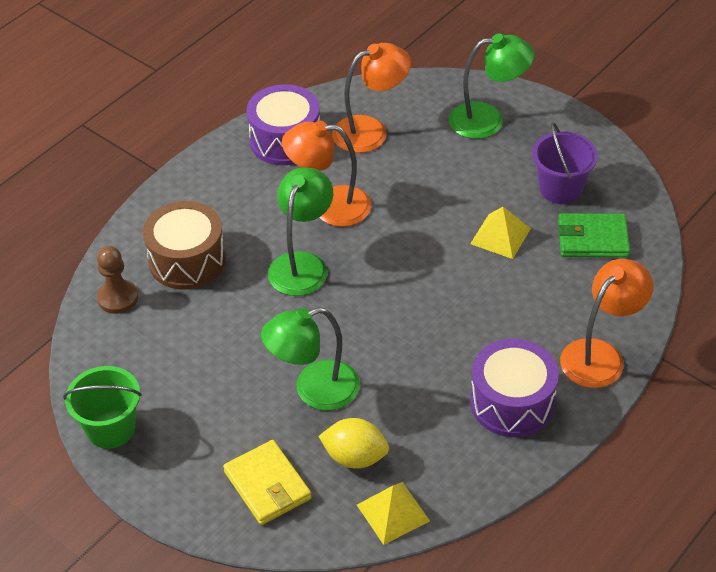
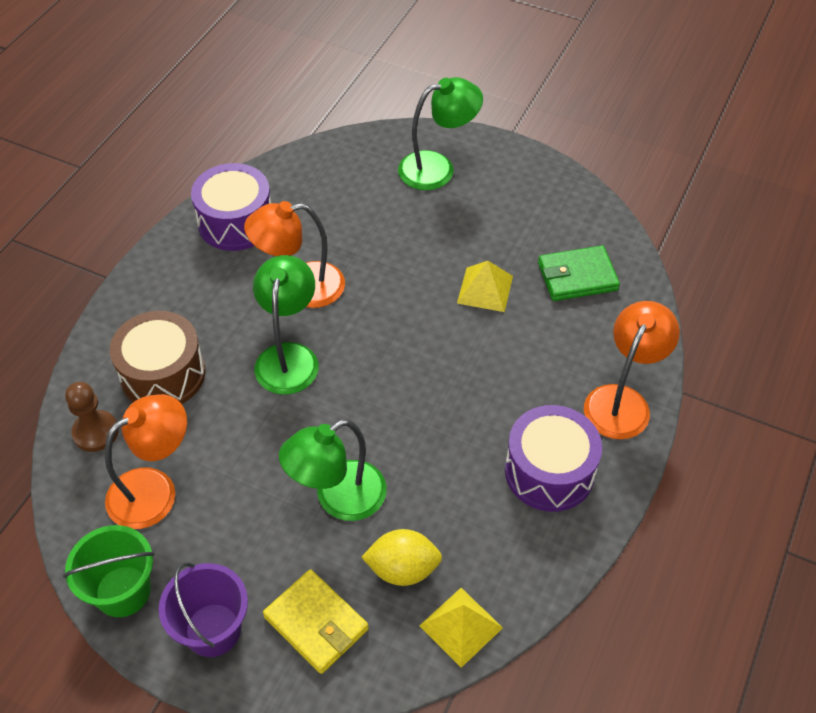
camera: 15 degrees left, 5 degrees up
orange lamp [332,43,411,153] -> orange lamp moved to [105,394,187,529]
purple bucket [532,122,598,204] -> purple bucket moved to [159,562,248,657]

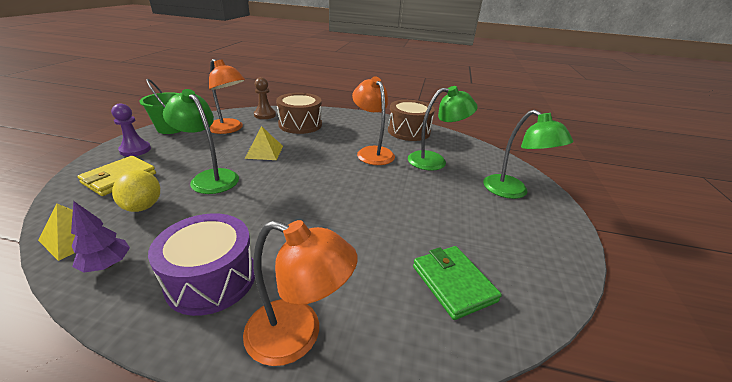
camera: 75 degrees right, 20 degrees down
purple bucket [159,562,248,657] -> purple pawn [111,104,151,157]
purple drum [191,163,271,251] -> brown drum [388,100,435,141]
green lamp [253,255,318,395] -> green lamp moved to [408,86,478,171]
yellow pyramid [457,261,513,312] -> yellow pyramid moved to [245,126,283,160]
none -> purple tree [71,201,130,273]

